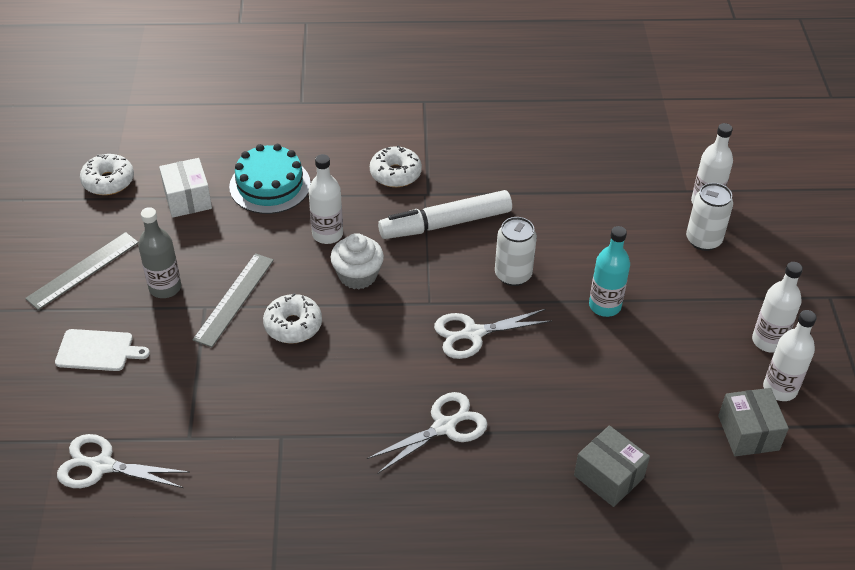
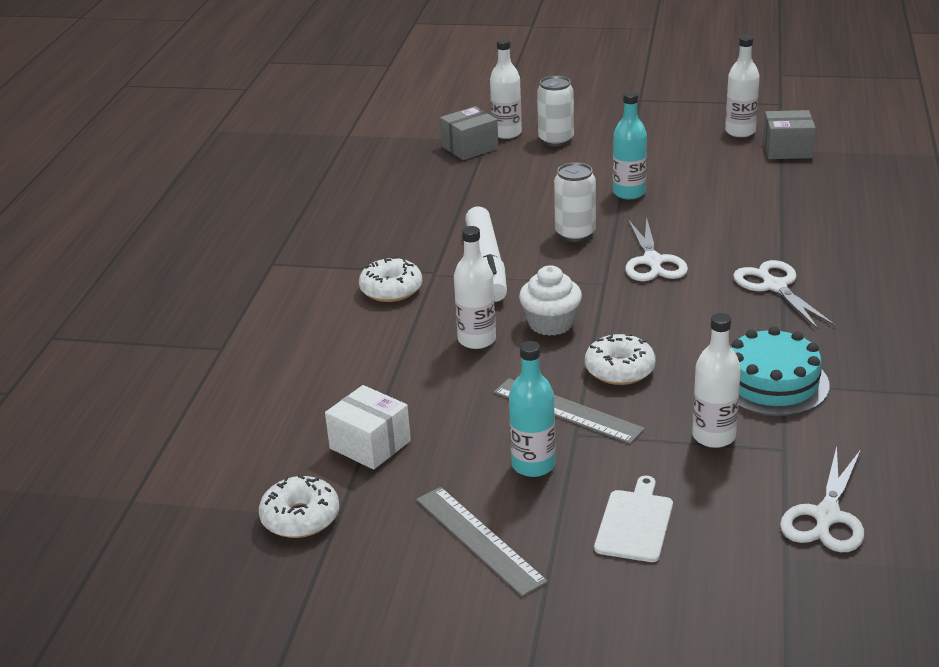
camera: 75 degrees left, 15 degrees down
grey bottle [138,207,181,298] -> turquoise bottle [509,341,556,477]
white box [159,158,212,218] -> white box turned 45 degrees clockwise [325,385,411,470]
turquoise cake [229,144,311,214] -> turquoise cake moved to [731,326,830,416]
grey box [574,425,650,507] -> grey box moved to [440,106,499,160]
white bottle [752,262,803,353] -> white bottle moved to [692,313,741,448]

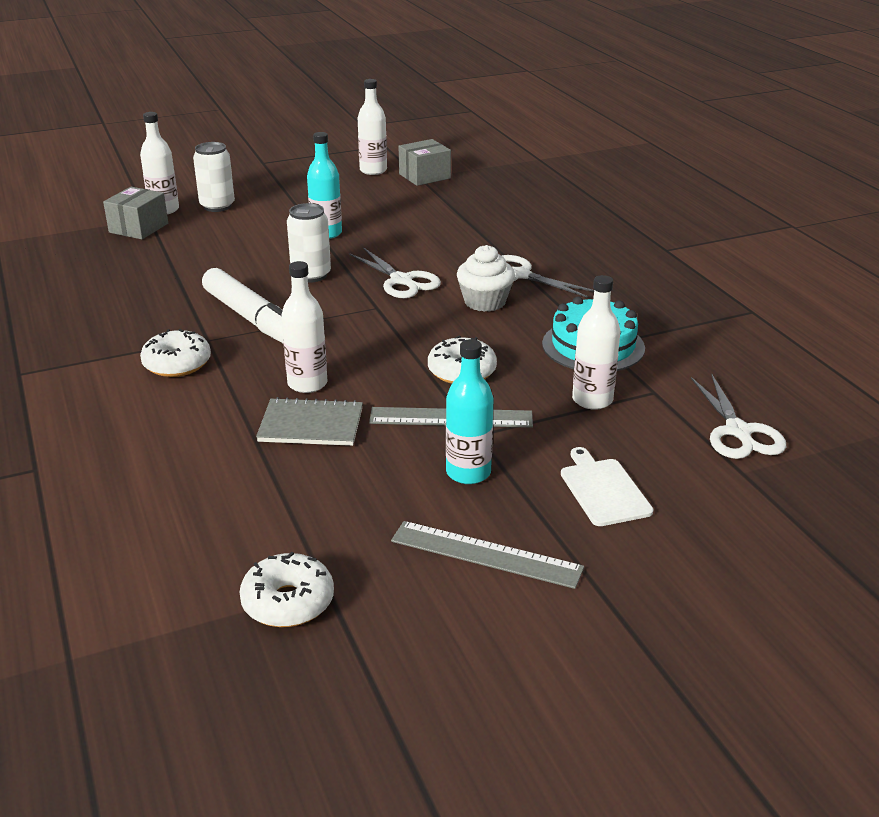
camera: 35 degrees left, 0 degrees up
white box [325,385,411,470] -> none
white cupcake [519,265,582,336] -> white cupcake moved to [457,245,515,312]
none -> grey notebook [256,397,363,446]

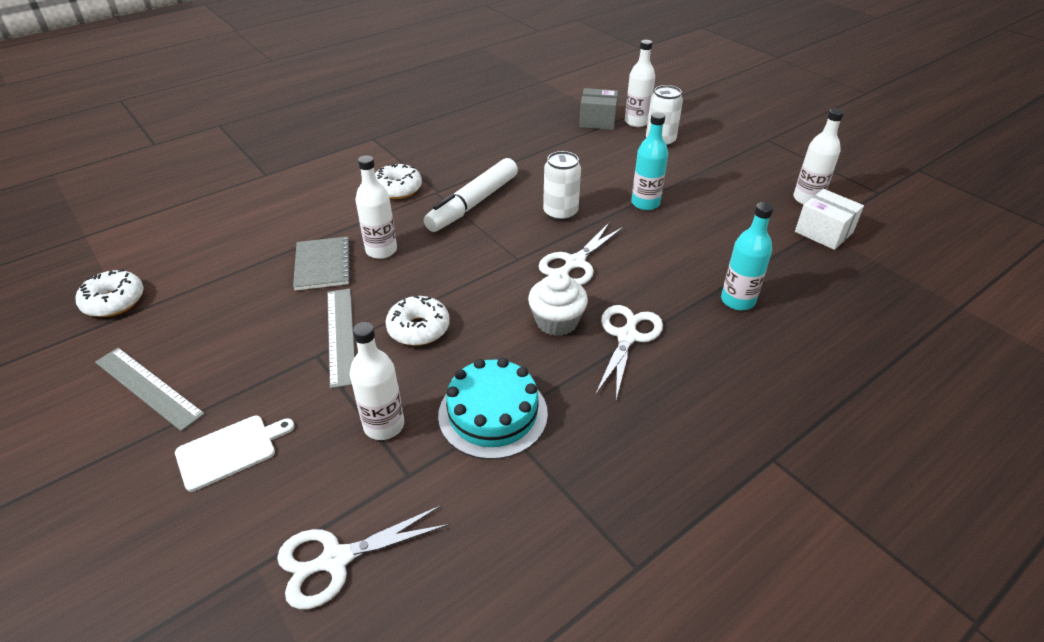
camera: 75 degrees right, 10 degrees up
grey ruler [391,521,584,589] -> grey ruler turned 60 degrees counterclockwise [95,348,205,431]
grey box [399,139,451,186] -> white box [795,189,864,250]
turquoise bottle [446,339,494,484] -> turquoise bottle moved to [721,202,774,310]

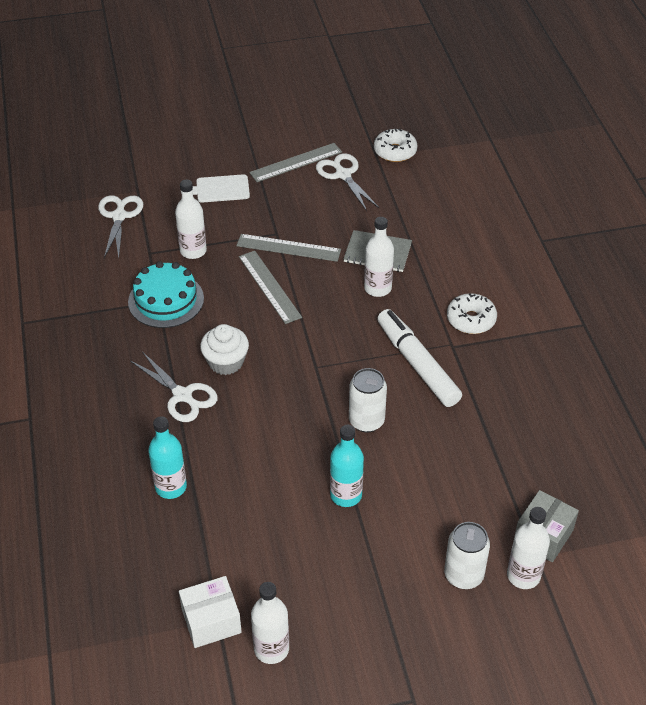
camera: 115 degrees right, 5 degrees up
white cutting board [175,416,295,492] -> white cutting board turned 90 degrees clockwise [181,174,250,203]
white donut [386,295,450,346] -> grey ruler [239,251,302,324]
white scissors [538,223,623,285] -> white scissors moved to [316,153,379,211]

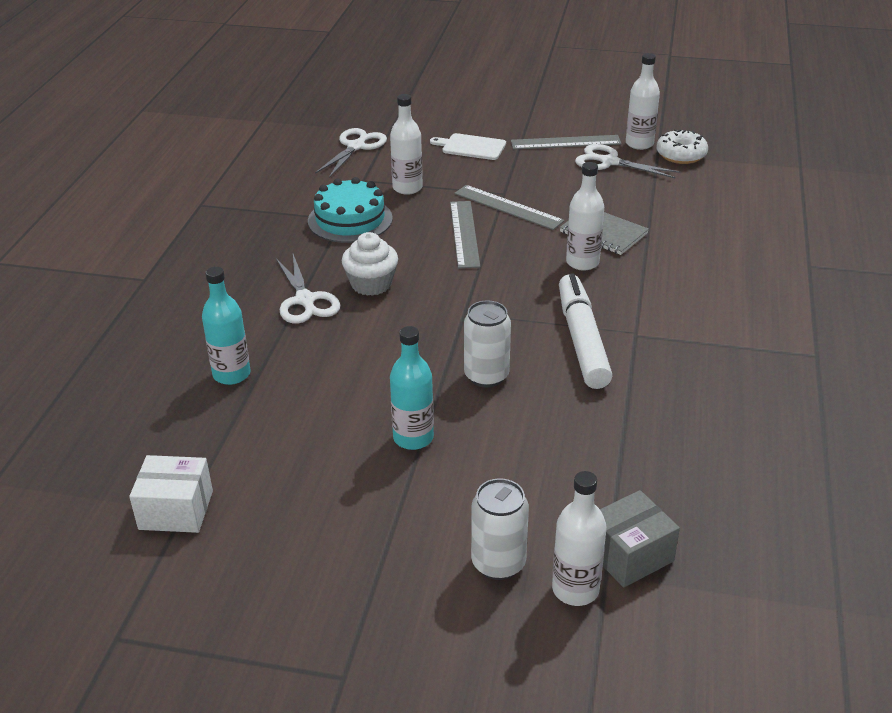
camera: 25 degrees right, 10 degrees down
white bottle [251,582,289,664] -> white bottle moved to [626,53,660,150]
white scissors [316,153,379,211] -> white scissors turned 60 degrees counterclockwise [575,144,680,178]
white donut [447,293,497,334] -> none

